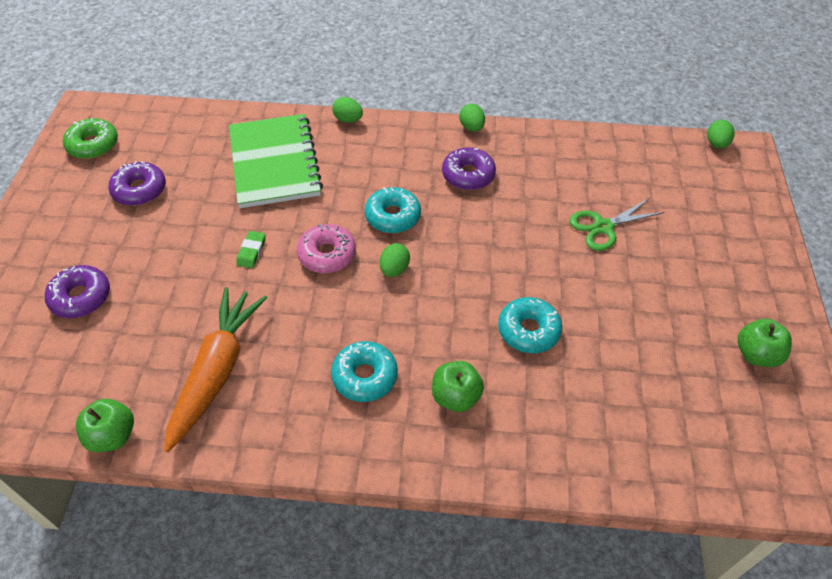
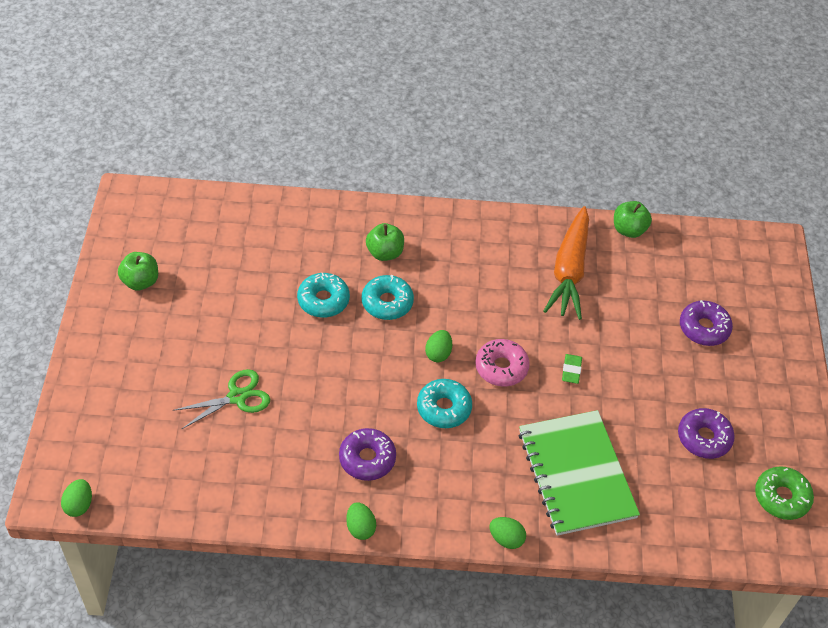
camera: 175 degrees right, 0 degrees up
turquoise donut [331,341,398,402] -> turquoise donut moved to [362,275,414,320]

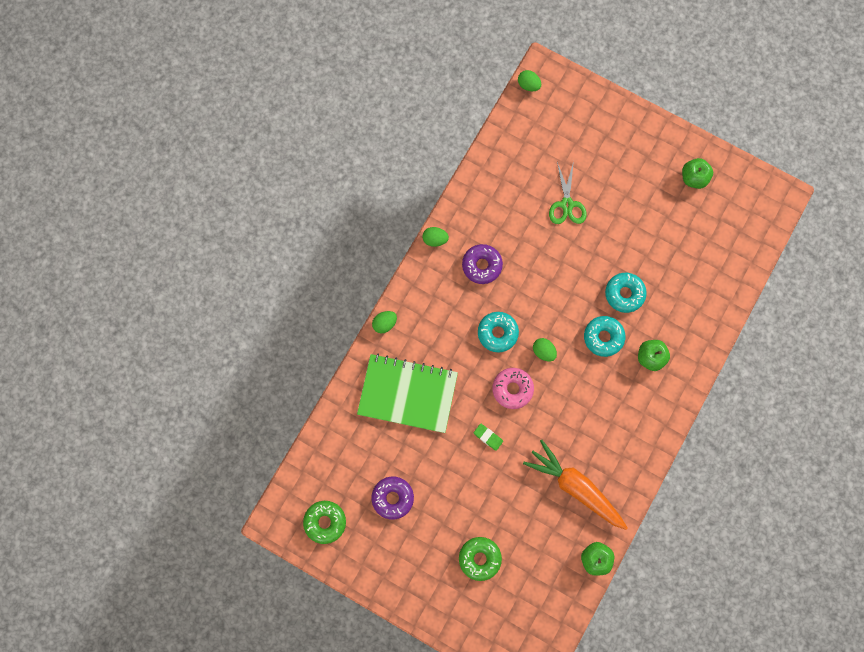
camera: 120 degrees right, 25 degrees up
purple donut [680,300,733,346] -> green donut [459,537,502,581]

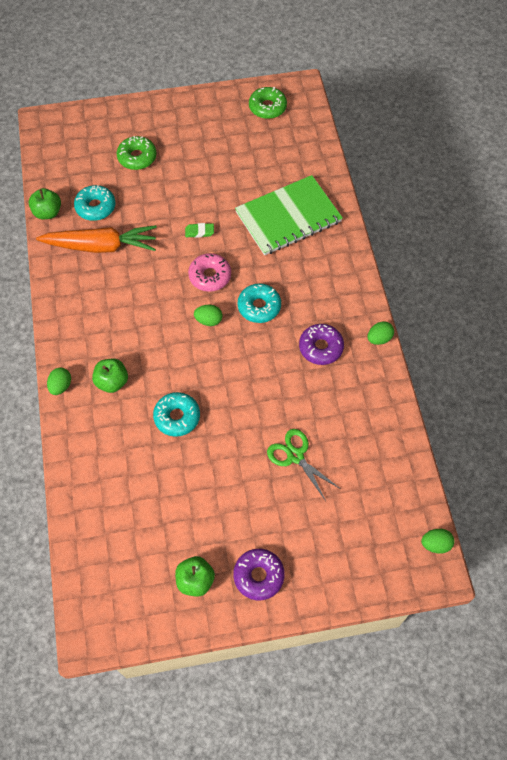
camera: 140 degrees right, 15 degrees down
purple donut [371,477,414,519] -> purple donut moved to [233,549,285,600]
green egg [372,311,397,333] -> green egg moved to [47,367,71,395]
turquoise donut [584,316,625,357] -> turquoise donut moved to [74,185,116,221]

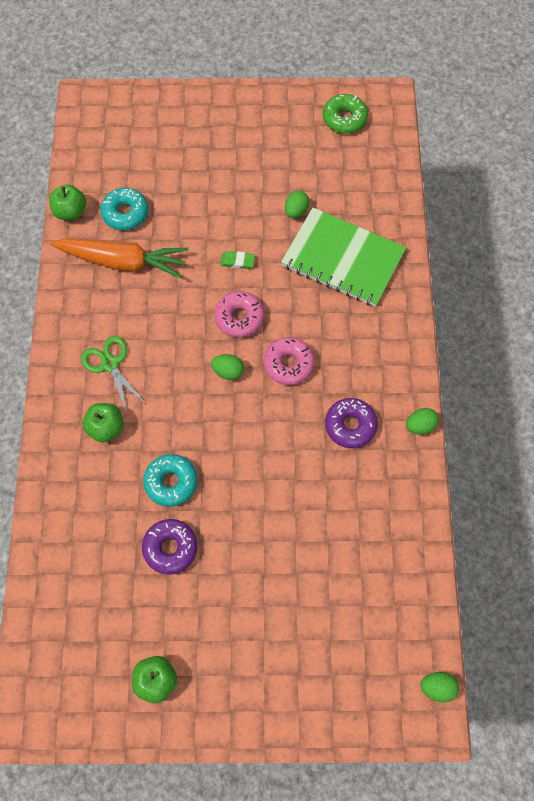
camera: 10 degrees right, 5 degrees up
green egg [47,367,71,395] -> green egg moved to [285,191,309,218]
green donut [117,136,157,170] -> none
purple donut [233,549,285,600] -> purple donut moved to [142,519,197,575]
green notebook [235,175,343,255] -> green notebook turned 45 degrees clockwise [281,207,406,307]
turquoise donut [238,283,281,323] -> pink donut [264,337,315,385]
green scissors [267,429,339,501] -> green scissors moved to [81,336,146,415]

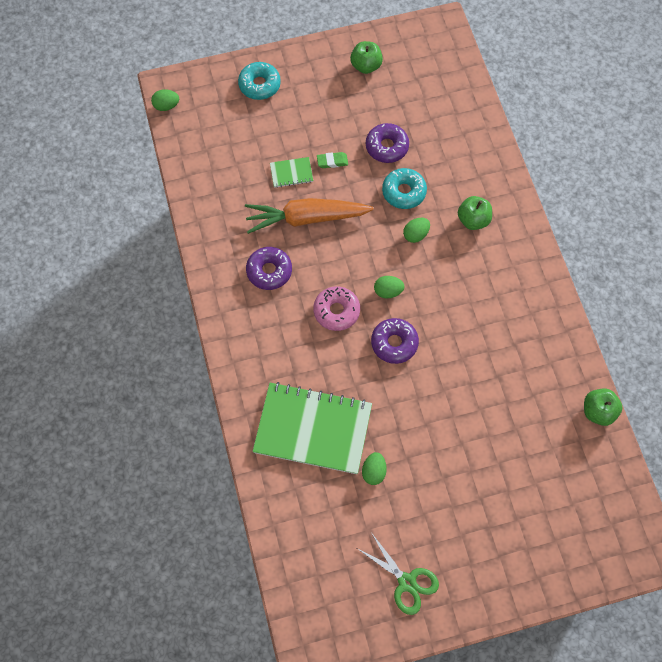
camera: 165 degrees right, 0 degrees up
orange carrot [50,238,188,279] -> orange carrot moved to [245,198,374,234]
green scissors [81,336,146,415] -> green scissors moved to [357,534,439,615]
turquoise donut [101,188,148,230] -> turquoise donut moved to [238,62,281,100]
pink donut [214,291,264,338] -> purple donut [371,318,419,364]
green eraser [220,251,255,269] -> green eraser moved to [317,152,348,168]
green donut [323,94,368,134] -> none
green egg [406,408,439,434] -> green egg moved to [403,218,430,243]
none -> green notebook [270,157,313,188]

